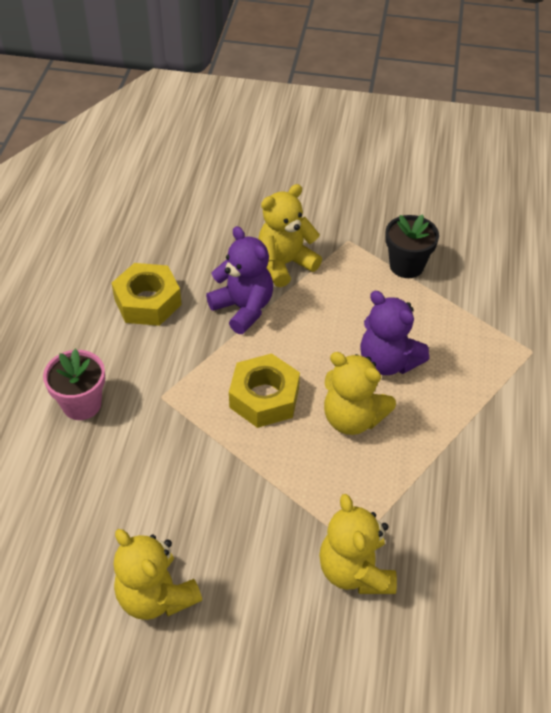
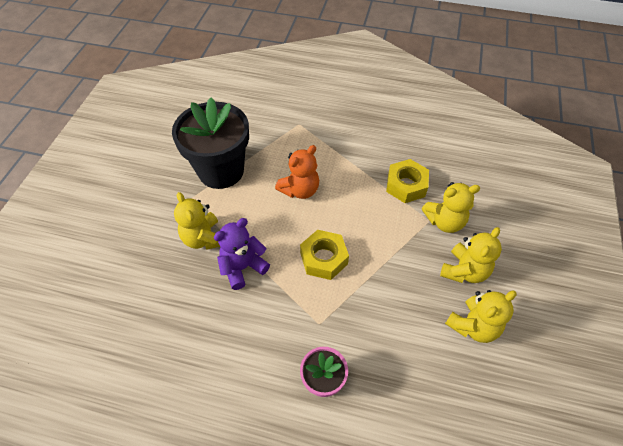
camera: 85 degrees left, 5 degrees up
yellow nut [112,263,182,326] -> yellow nut moved to [386,159,429,203]
yellow teddy bear [324,352,396,435] -> yellow teddy bear moved to [440,227,502,283]
purple teddy bear [360,291,429,375] -> orange teddy bear [275,145,319,199]
black flower pot [385,214,439,278] -> black flower pot [172,97,249,189], size x2.01

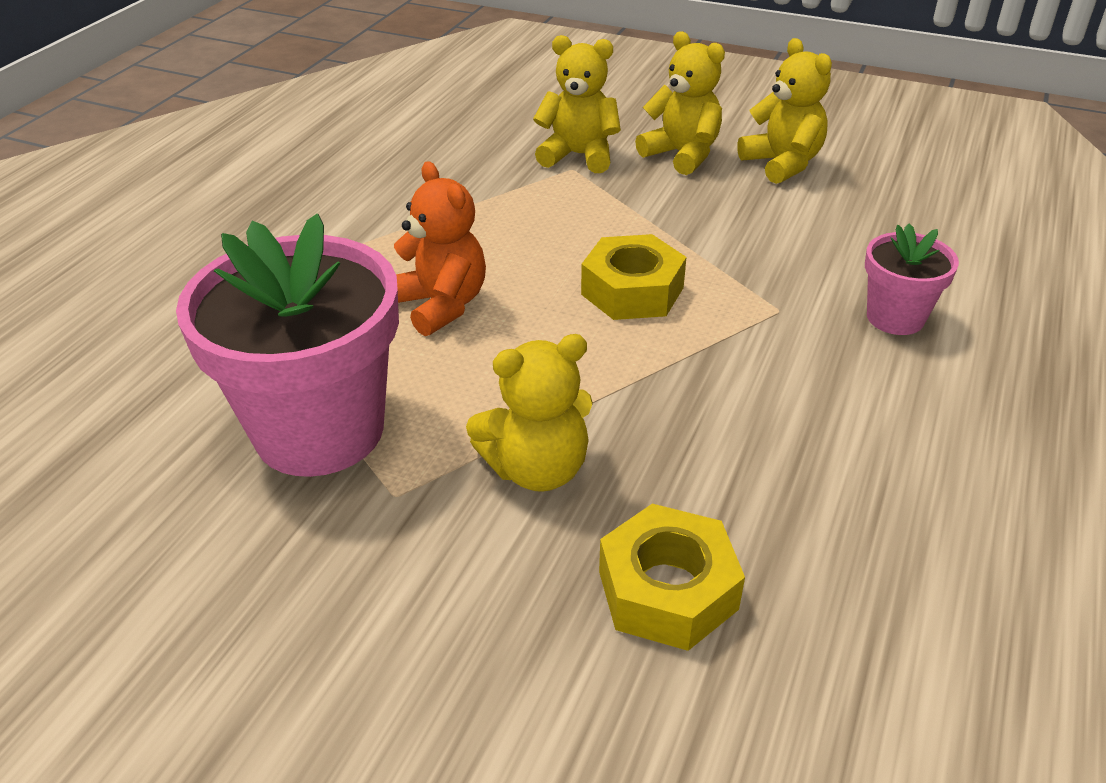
camera: 80 degrees left, 15 degrees down
black flower pot [172,97,249,189] -> pink flower pot [176,214,399,477]
purple teddy bear [214,218,270,290] -> none
yellow nut [386,159,429,203] -> yellow nut moved to [599,504,745,651]
yellow teddy bear [422,182,480,233] -> yellow teddy bear turned 75 degrees counterclockwise [533,35,621,173]

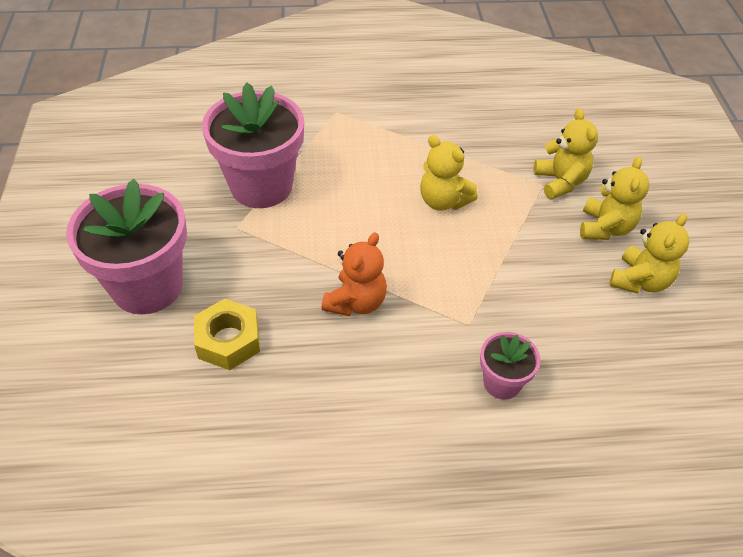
camera: 60 degrees right, 10 degrees up
orange teddy bear [394,161,486,336] -> orange teddy bear moved to [322,232,387,316]
yellow teddy bear [466,334,593,492] -> yellow teddy bear moved to [420,135,478,211]
yellow nut [581,234,686,320] -> none
none -> pink flower pot [66,179,187,314]

